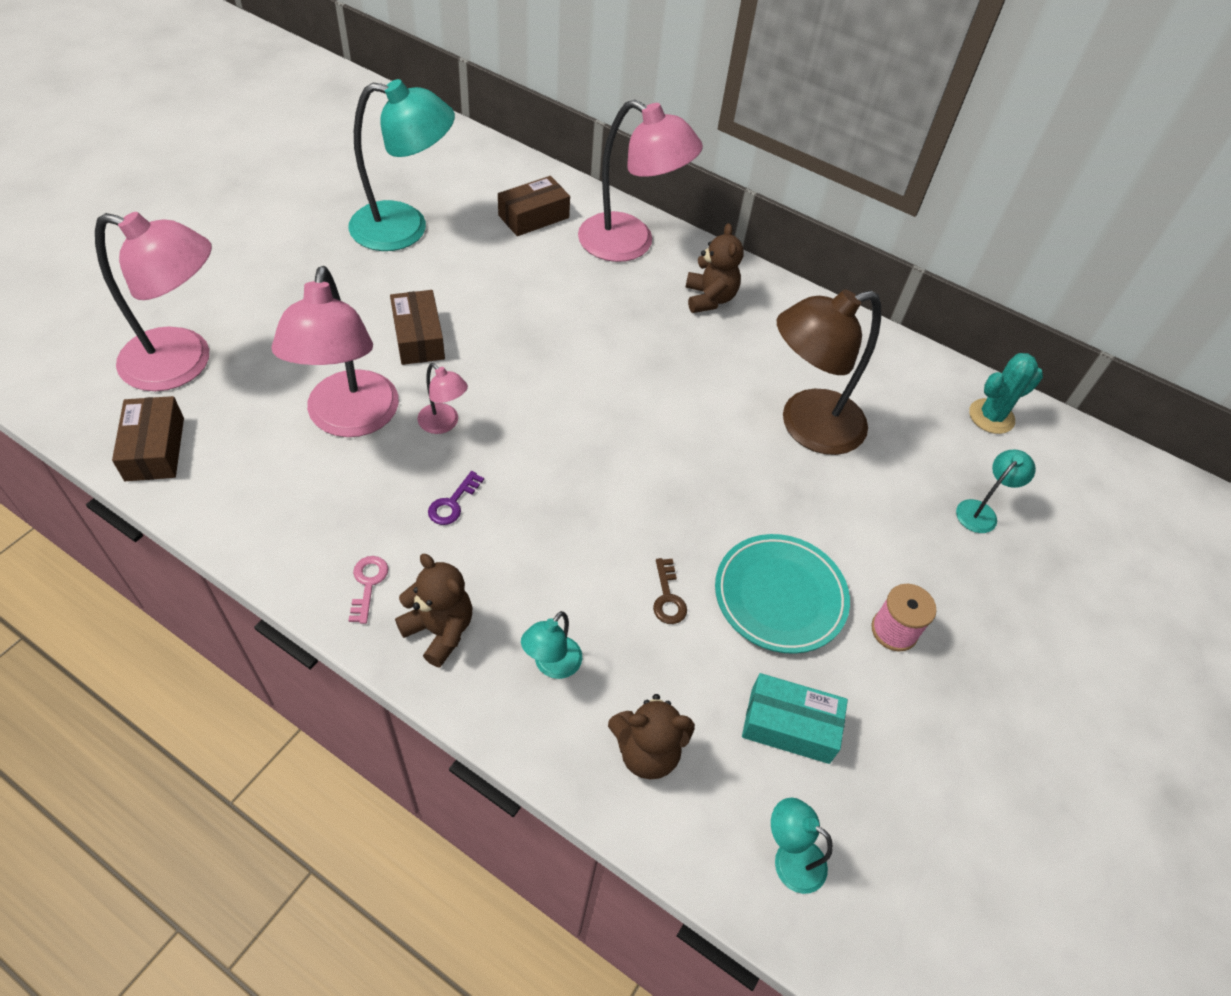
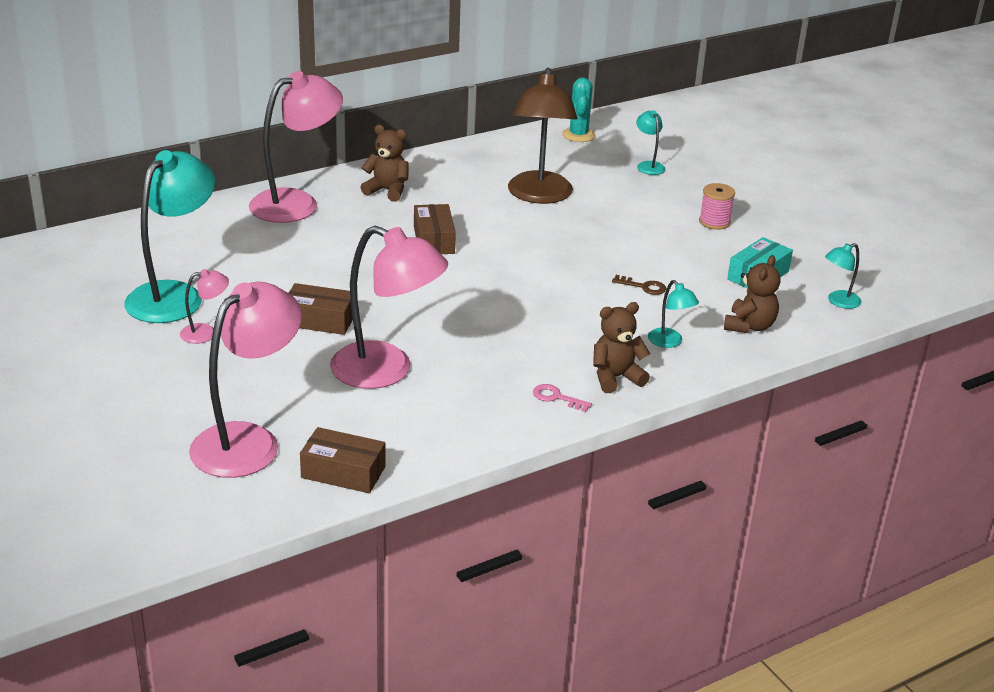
camera: 60 degrees left, 20 degrees down
pink lamp [418,363,468,434] -> pink lamp moved to [180,269,229,344]
purple key [428,471,484,525] -> none
brown box [498,176,570,236] -> brown box moved to [414,204,456,254]
turquoise plate [715,534,850,654] -> none

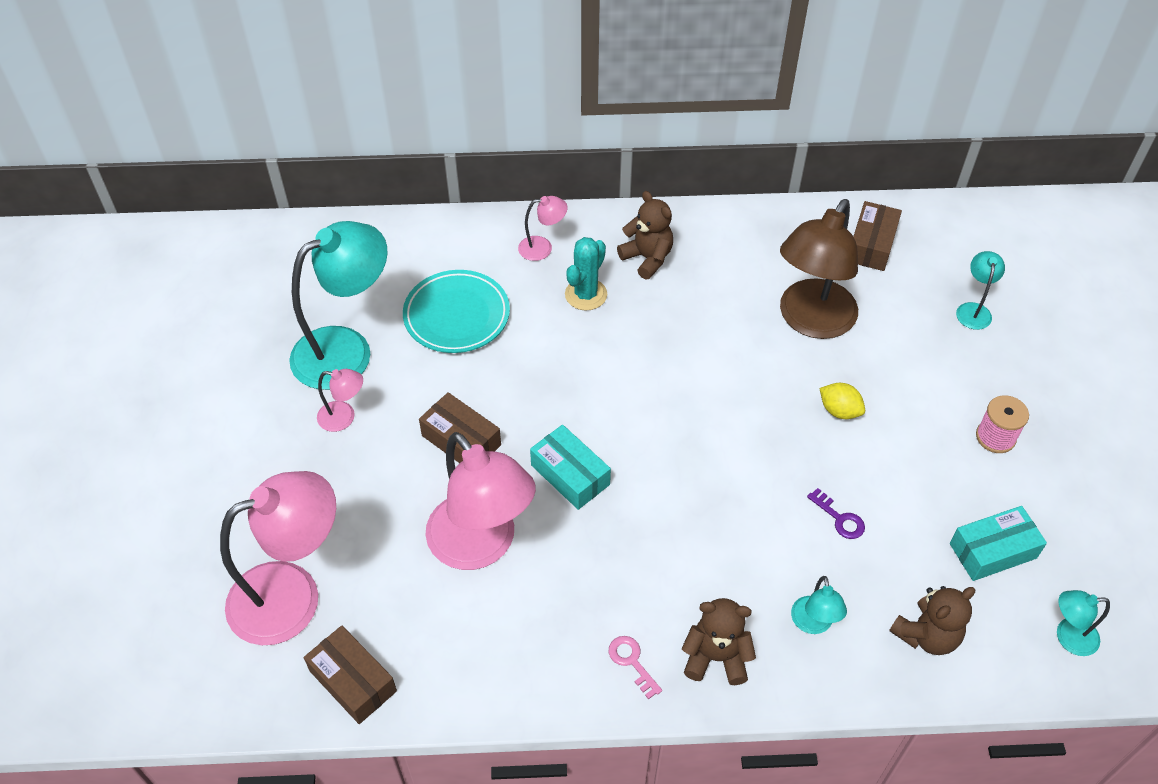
camera: 30 degrees right, 20 degrees up
pink lamp [249,71,343,223] -> pink lamp [518,196,568,261], size x0.45
brown box [414,204,456,254] -> brown box moved to [853,201,902,271]
turquoise cactus [562,77,595,142] -> turquoise cactus moved to [565,237,607,310]
brown key [612,275,666,295] -> purple key [807,488,865,539]
none -> turquoise plate [403,270,510,353]
none -> turquoise box [530,425,611,510]
none -> yellow lemon [820,383,865,419]

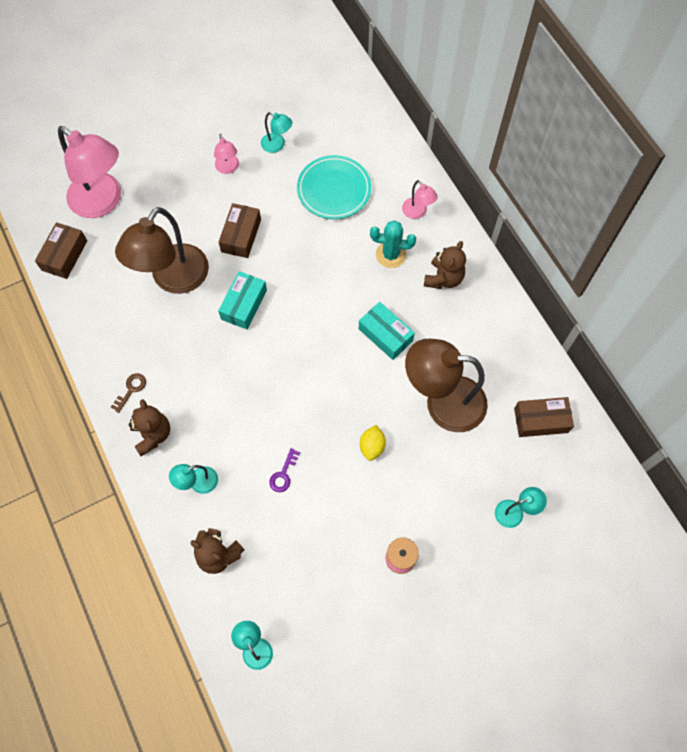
camera: 65 degrees right, 15 degrees up
turquoise lamp [289,221,388,390] -> turquoise lamp [261,112,292,153], size x0.45
pink lamp [425,432,536,570] -> brown lamp [115,207,209,294]
pink key [609,636,662,699] -> brown key [111,373,146,413]
turquoise box [950,506,1047,581] -> turquoise box moved to [359,302,415,360]

